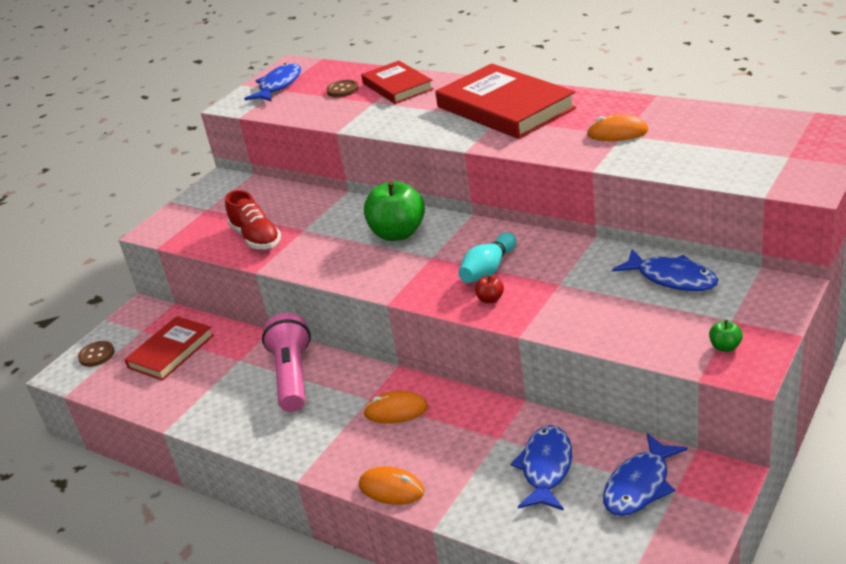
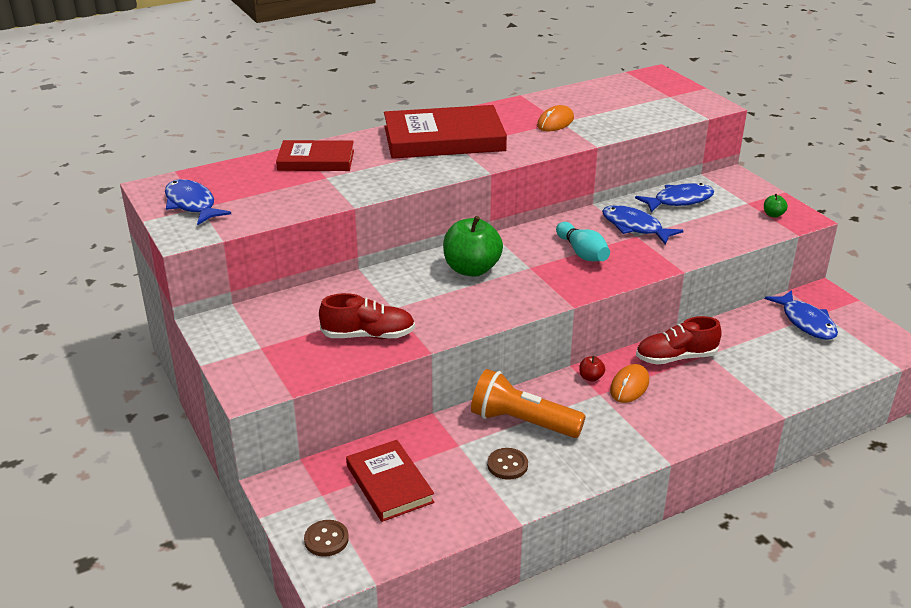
camera: 65 degrees left, 0 degrees up
pink flashlight [262,313,311,412] -> orange flashlight [471,369,586,438]
brown button [326,80,359,97] -> brown button moved to [487,448,528,480]
orange mouse [359,466,425,505] -> none
red apple [475,275,504,303] -> red apple moved to [579,356,605,382]
blue fish [511,425,572,511] -> blue fish moved to [602,205,684,245]
none -> red shoe [636,316,722,365]

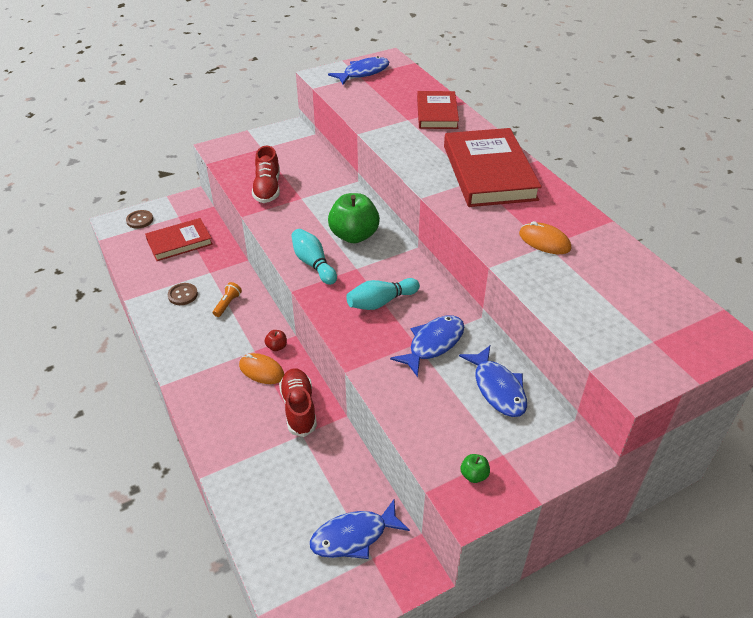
camera: 90 degrees right, 10 degrees up
orange flashlight [471,369,586,438] -> orange flashlight [213,282,242,317], size x0.45
none -> turquoise bowling pin [291,229,337,285]

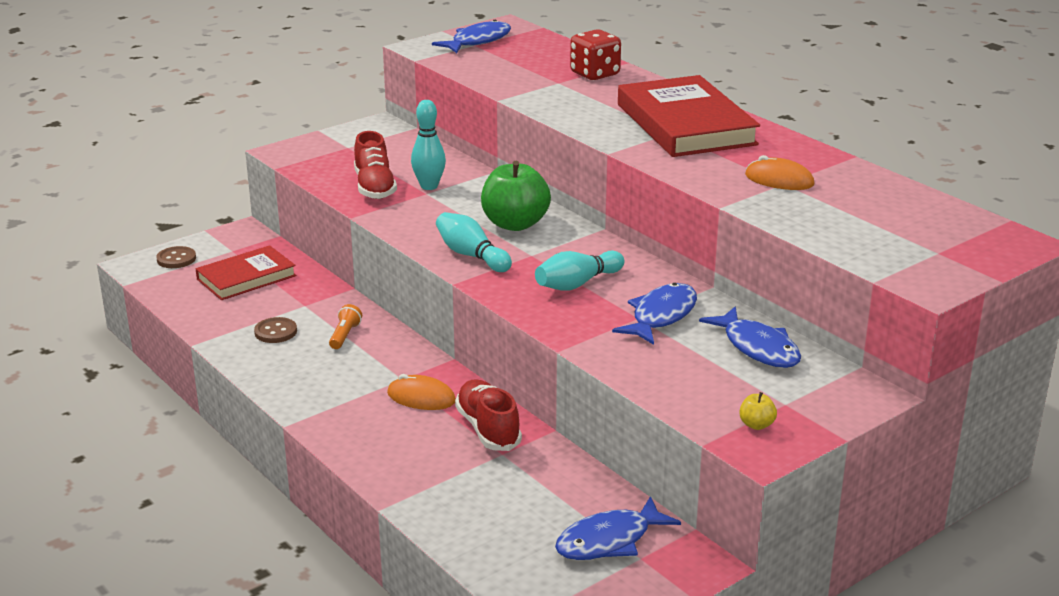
camera: 10 degrees left, 15 degrees down
red apple [265,330,287,351] -> none
red book [417,91,459,129] -> red dice [570,29,621,80]
green apple [461,454,490,483] -> yellow apple [739,392,777,430]
none -> turquoise bowling pin [411,100,446,190]

